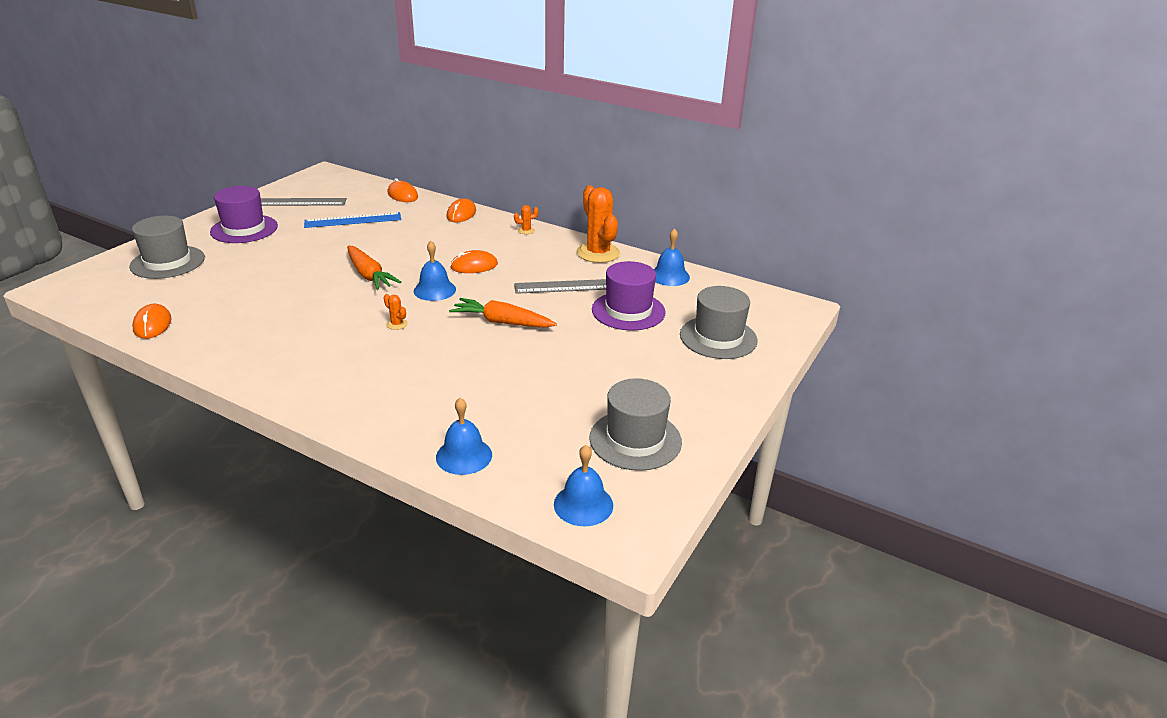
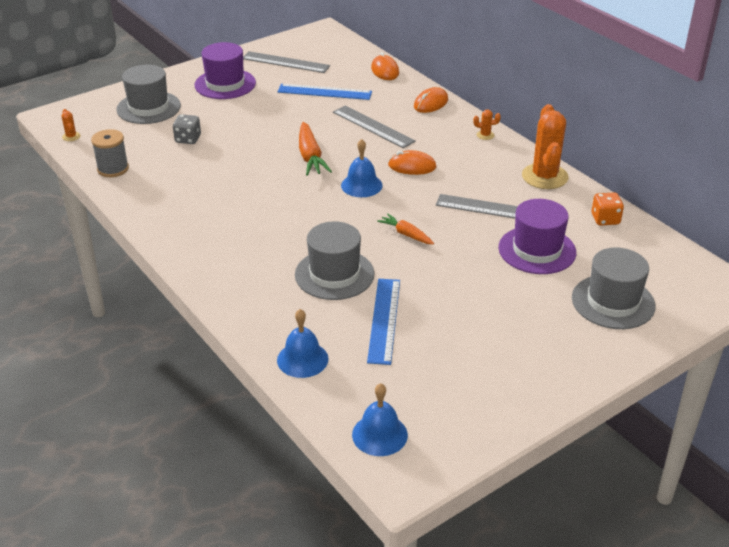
camera: 25 degrees right, 5 degrees up
orange mouse [132,304,172,339] -> grey spool [91,129,129,177]
orange cactus [384,294,408,330] -> orange cactus moved to [62,109,81,141]
orange carrot [449,298,557,328] -> orange carrot [377,213,434,245], size x0.62
grey hat [589,378,682,471] -> grey hat moved to [295,221,374,300]
blue bell [654,228,690,286] -> orange dice [591,192,624,226]
none -> grey dice [173,114,201,144]
none -> grey ruler [333,106,416,148]
none -> blue ruler [367,279,400,365]

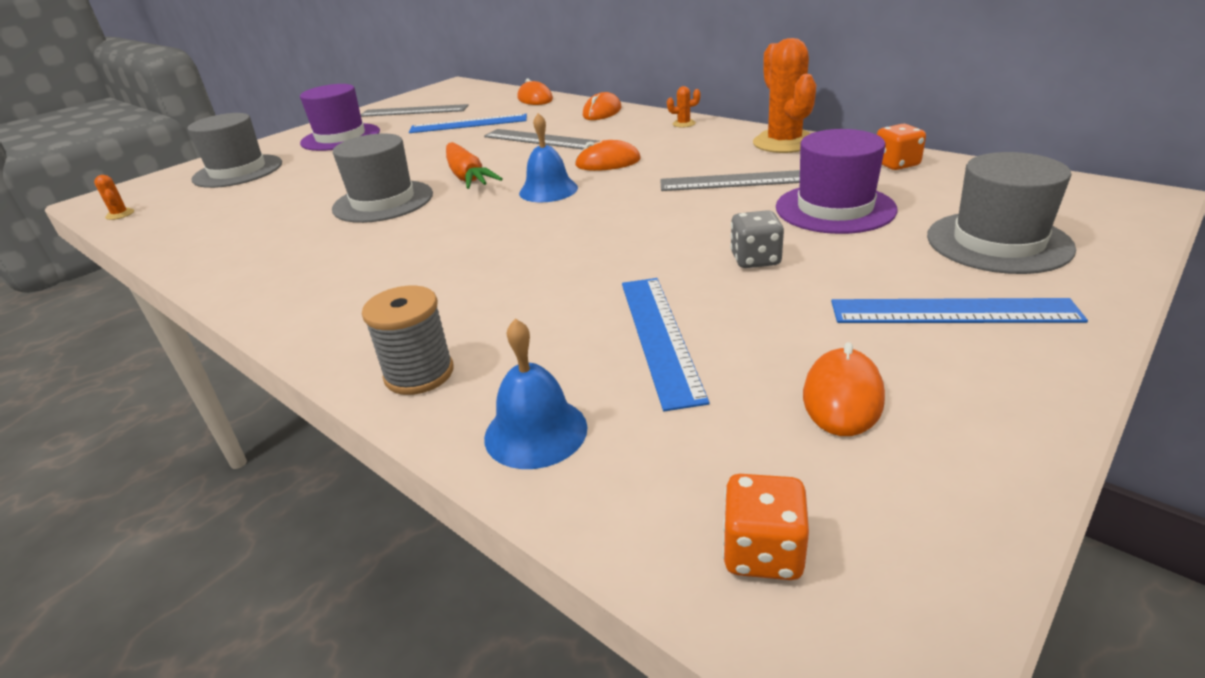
camera: 10 degrees left, 5 degrees down
grey spool [91,129,129,177] -> grey spool moved to [362,285,454,395]
grey dice [173,114,201,144] -> grey dice moved to [730,210,784,268]
grey hat [295,221,374,300] -> grey hat moved to [332,133,433,223]
blue bell [352,383,408,456] -> orange dice [722,474,809,580]
orange carrot [377,213,434,245] -> none
none -> orange mouse [803,342,885,436]
none -> blue ruler [831,298,1088,323]

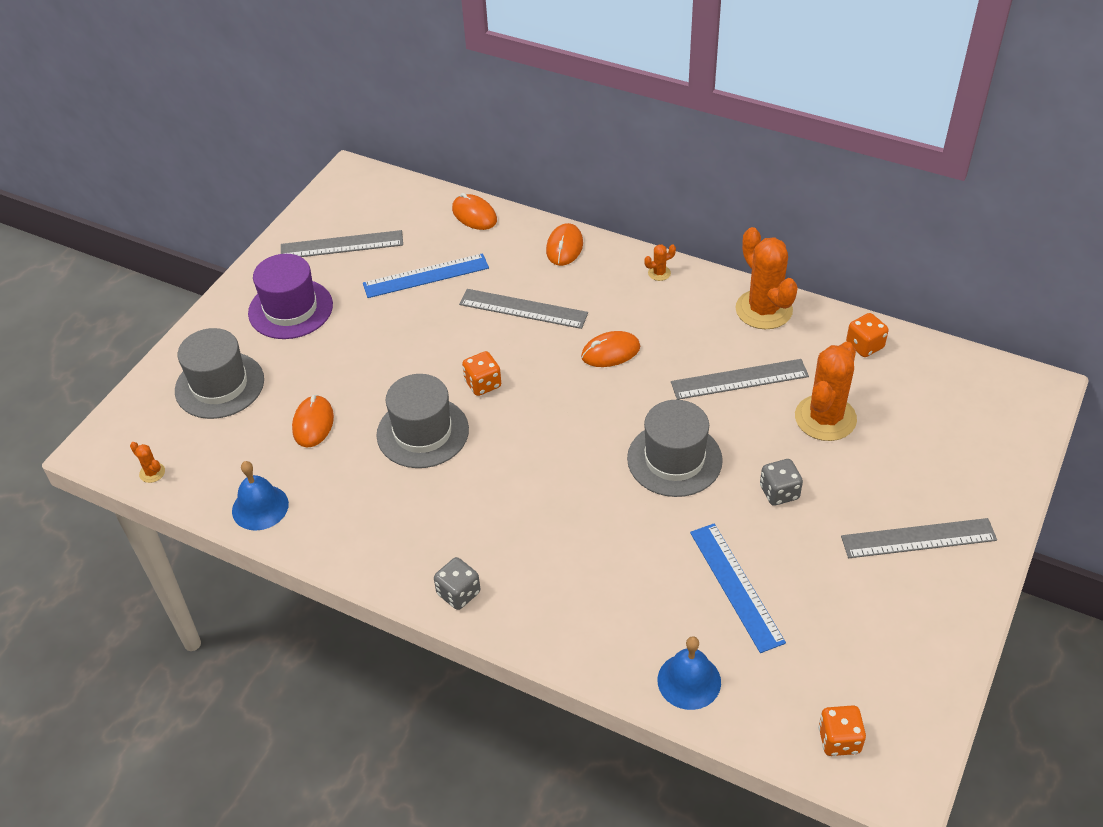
camera: 15 degrees left, 15 degrees up
grey spool [362,285,454,395] -> none
orange carrot [446,142,503,189] -> orange dice [462,351,501,396]
blue bell [519,113,578,202] -> blue bell moved to [232,461,289,531]
purple hat [776,129,897,234] -> orange cactus [795,342,857,441]
orange mouse [803,342,885,436] -> orange mouse moved to [292,395,334,447]
blue ruler [831,298,1088,323] -> grey ruler [841,518,997,558]
grey hat [927,152,1076,274] -> grey hat moved to [627,400,723,497]
none -> grey dice [434,557,480,610]

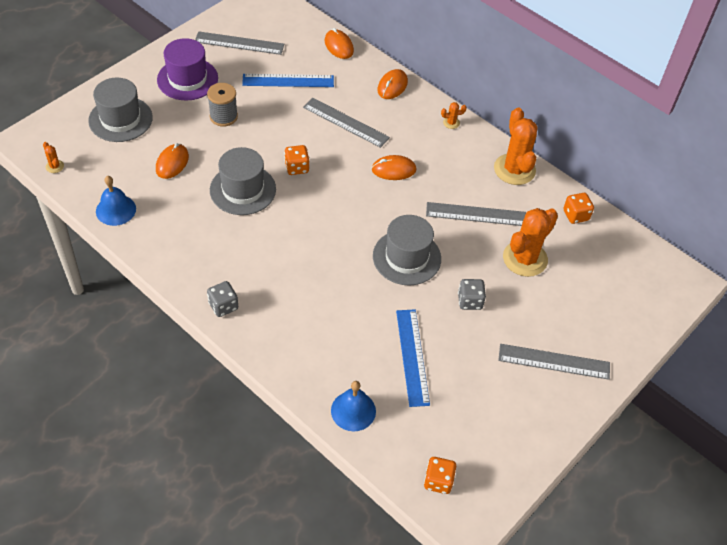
camera: 10 degrees right, 5 degrees up
none -> grey spool [207,83,238,127]

